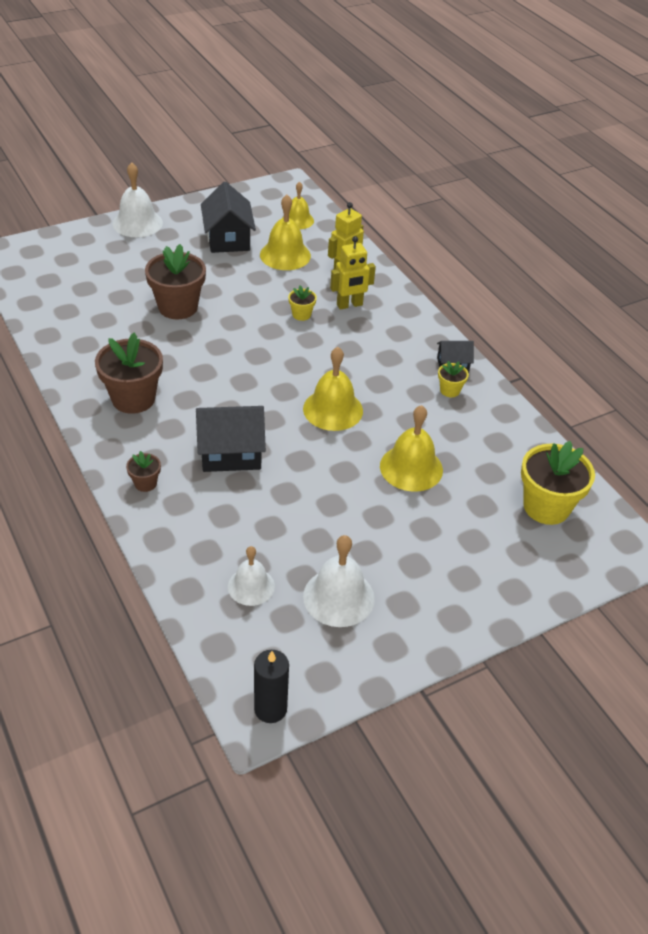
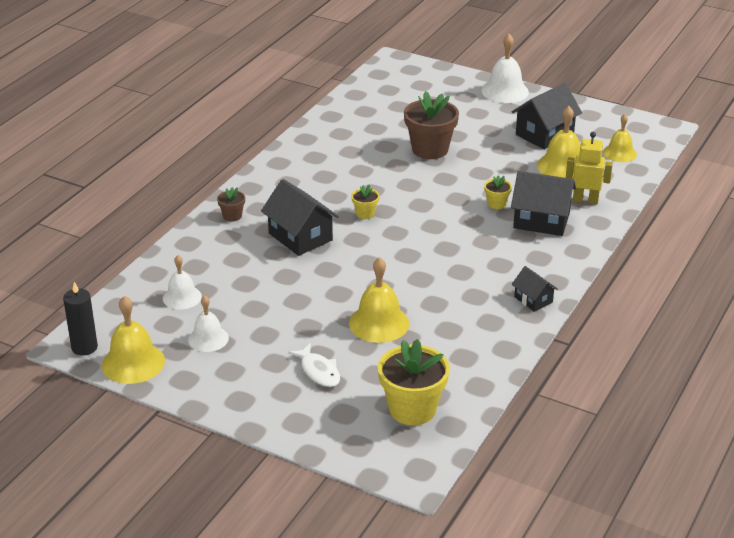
camera: 60 degrees right, 10 degrees down
brown flower pot [95,332,163,414] -> none
yellow bell [303,347,363,431] -> yellow bell moved to [102,295,165,384]
white bell [303,535,375,627] -> white bell [188,296,229,352], size x0.66
yellow robot [330,236,376,310] -> black house [511,171,576,236]
yellow flower pot [438,361,469,397] -> yellow flower pot moved to [351,185,379,219]
none -> white fish [288,343,340,387]

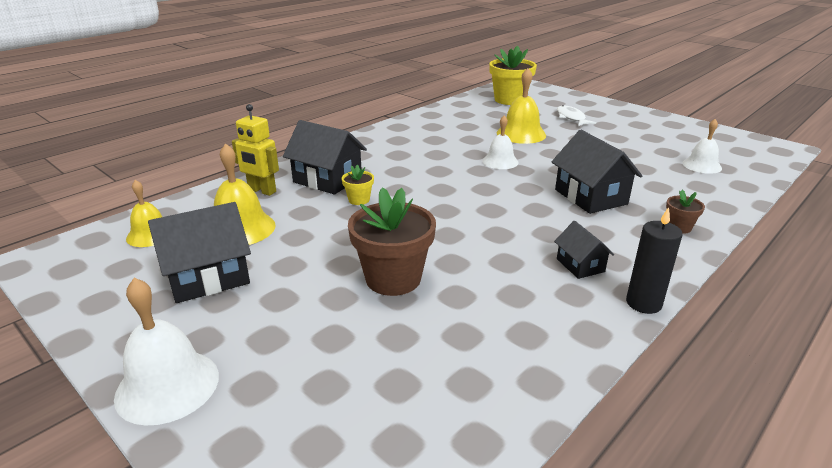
camera: 165 degrees left, 5 degrees down
black candle [63,282,98,356] -> black candle moved to [626,207,683,314]
yellow bell [102,295,165,384] -> none
white bell [188,296,229,352] -> white bell moved to [482,115,518,169]
yellow flower pot [351,185,379,219] -> none
black house [512,266,558,312] -> black house moved to [554,221,614,279]

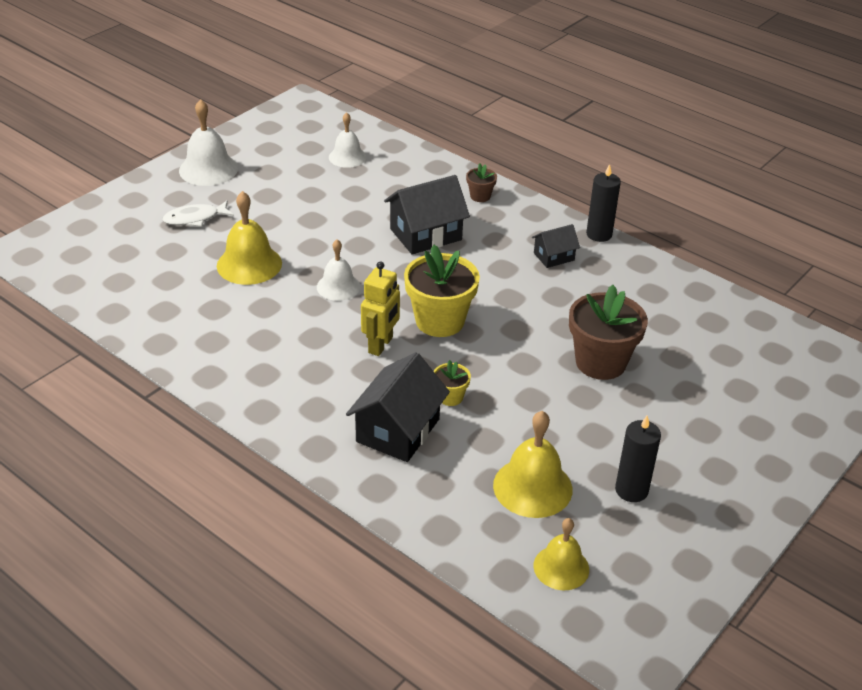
camera: 95 degrees left, 10 degrees up
white bell [114,278,219,426] -> white bell moved to [179,99,238,186]
black house [148,202,251,303] -> black candle [615,416,661,502]
yellow robot [232,104,279,196] -> yellow robot moved to [361,261,400,356]
yellow flower pot [489,46,537,105] -> yellow flower pot moved to [404,245,480,337]

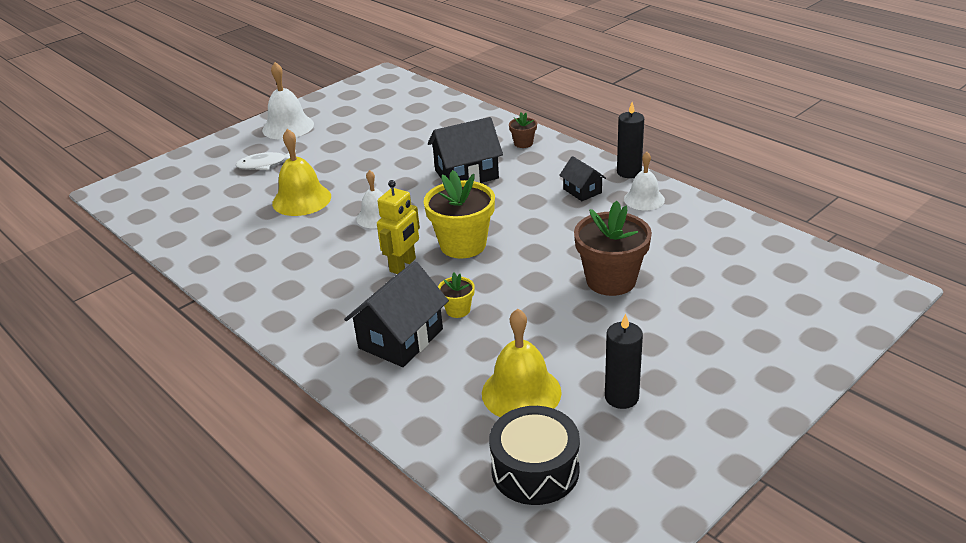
camera: 10 degrees right, 5 degrees down
white bell [329,112,366,168] -> white bell moved to [624,152,665,210]
black house [532,224,580,268] -> black house turned 75 degrees clockwise [559,156,606,201]
yellow bell [533,518,589,590] -> black drum [489,406,580,505]

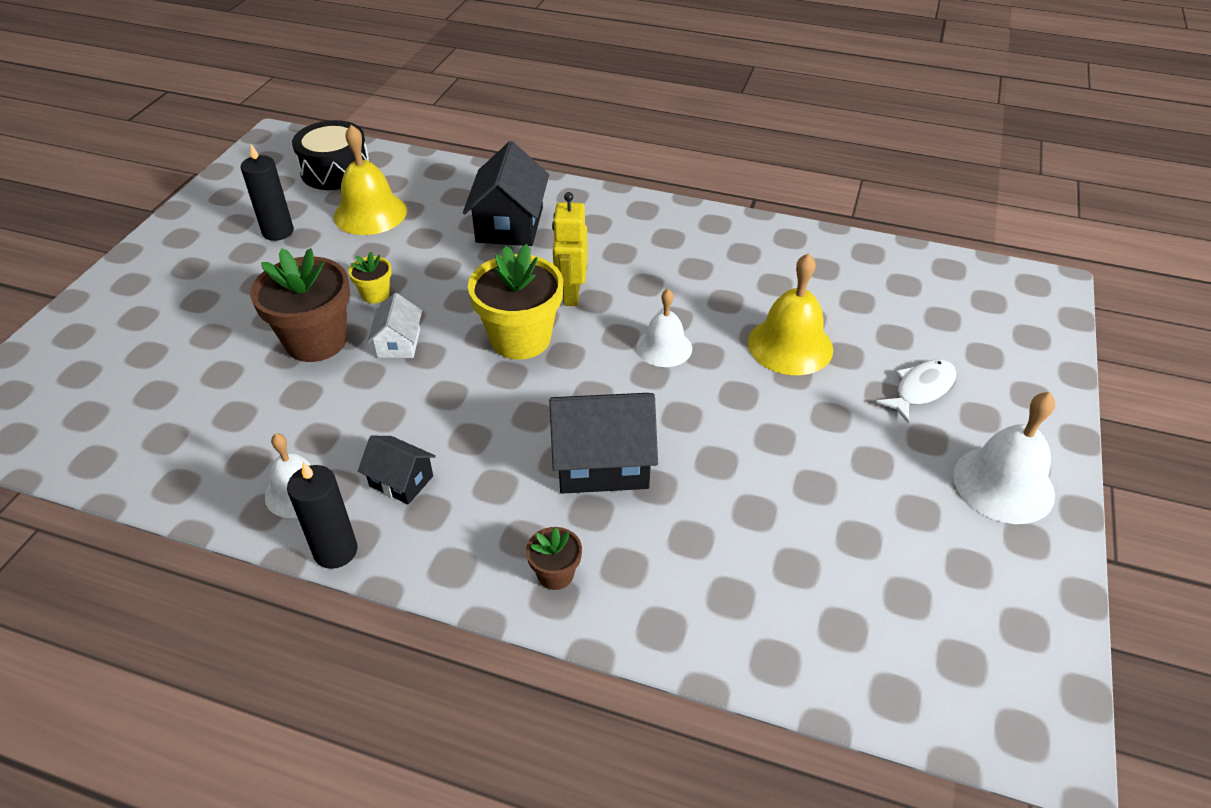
camera: 150 degrees right, 10 degrees up
black house [428,117,503,183] -> black house turned 45 degrees clockwise [549,393,658,494]
yellow flower pot [438,273,475,318] -> yellow flower pot moved to [348,252,392,303]
none -> white house [367,293,422,358]

